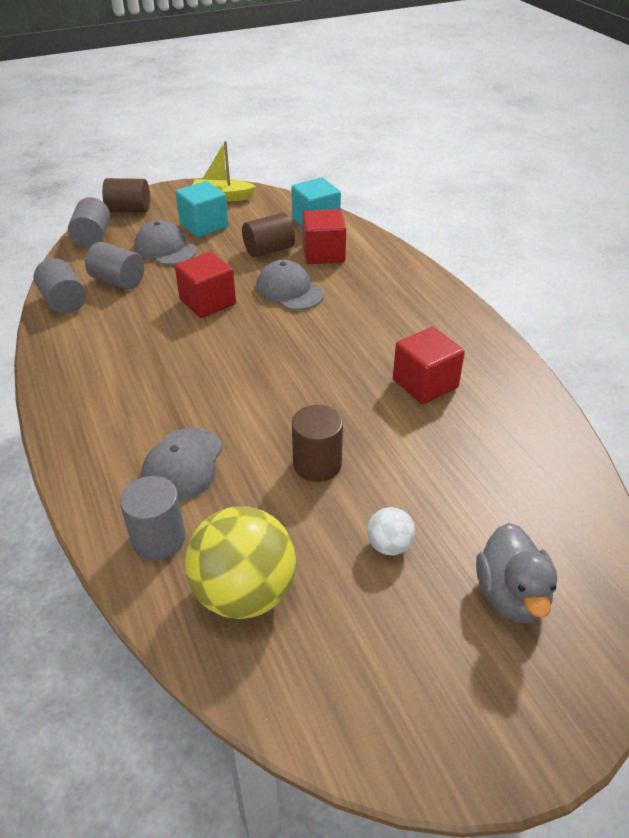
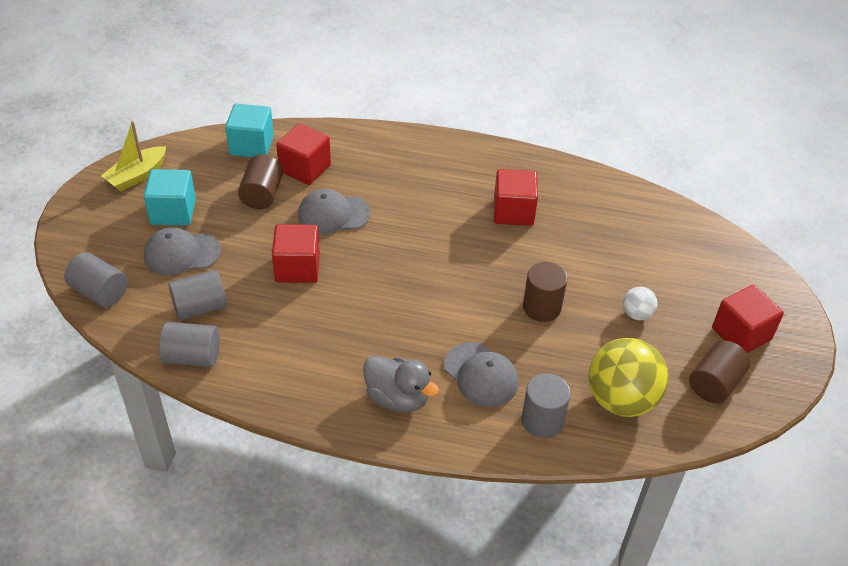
camera: 55 degrees left, 5 degrees up
brown cylinder [102,178,150,212] -> brown cylinder moved to [689,340,750,403]
grey duck [476,523,557,624] -> grey duck moved to [363,355,439,412]
none -> red cube [712,285,784,353]

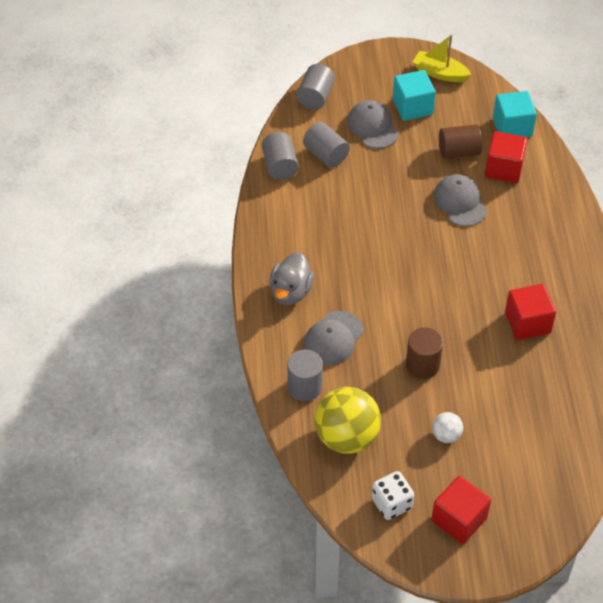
camera: 75 degrees right, 5 degrees up
red cube [272,224,320,283] -> none
brown cylinder [689,340,750,403] -> white dice [372,471,414,520]

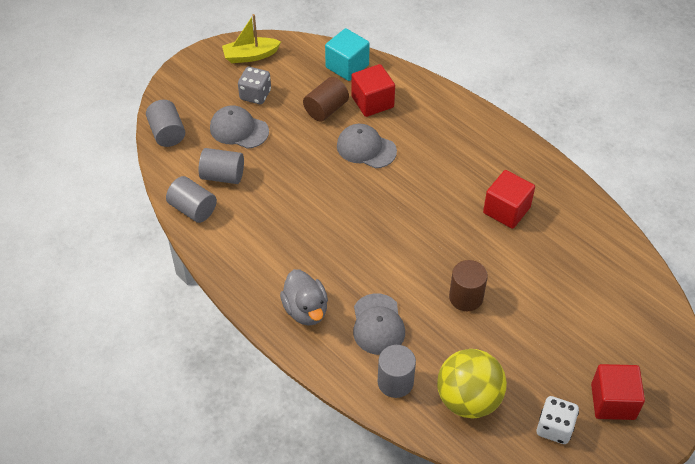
camera: 40 degrees left, 0 degrees up
turquoise cube [393,70,436,121] -> grey dice [238,67,271,104]
white ball [432,412,463,443] -> none

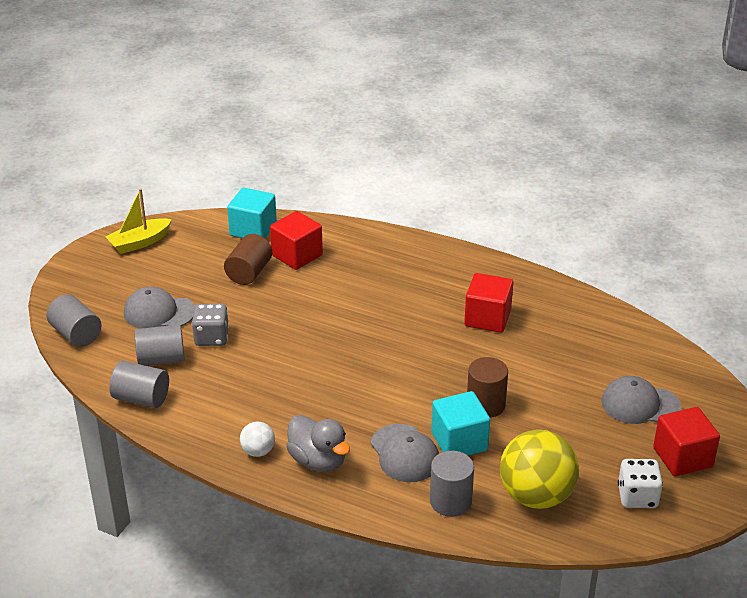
camera: 20 degrees left, 15 degrees down
grey dice [238,67,271,104] -> grey dice moved to [192,304,229,346]
grey cap [337,124,397,168] -> grey cap moved to [601,376,681,424]
none -> white ball [240,422,275,457]
none -> turquoise cube [431,391,490,456]

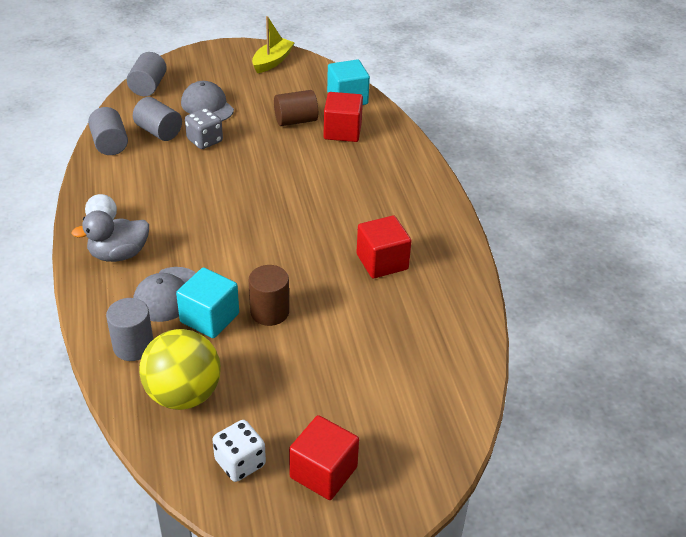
camera: 50 degrees right, 5 degrees up
yellow boat [106,188,172,254] -> yellow boat turned 105 degrees clockwise [252,16,295,73]
grey duck [286,415,350,472] -> grey duck turned 60 degrees clockwise [71,210,149,262]
grey cap [601,376,681,424] -> none

